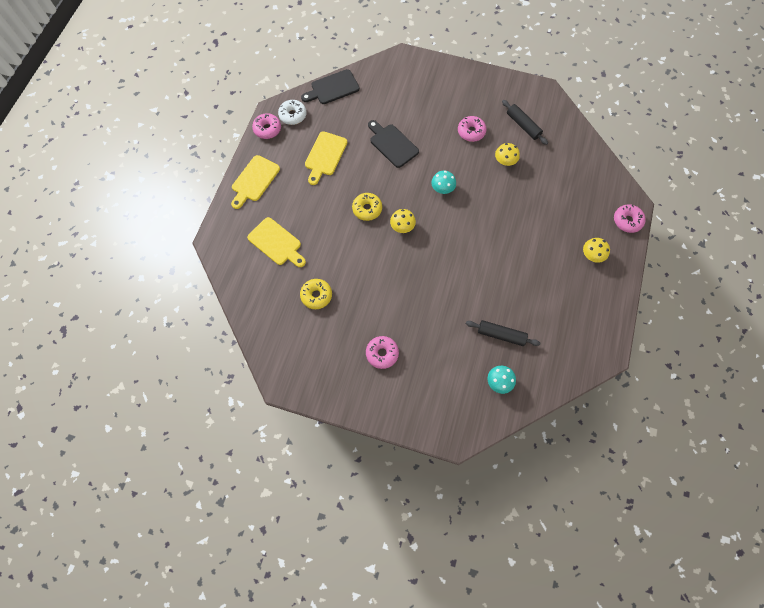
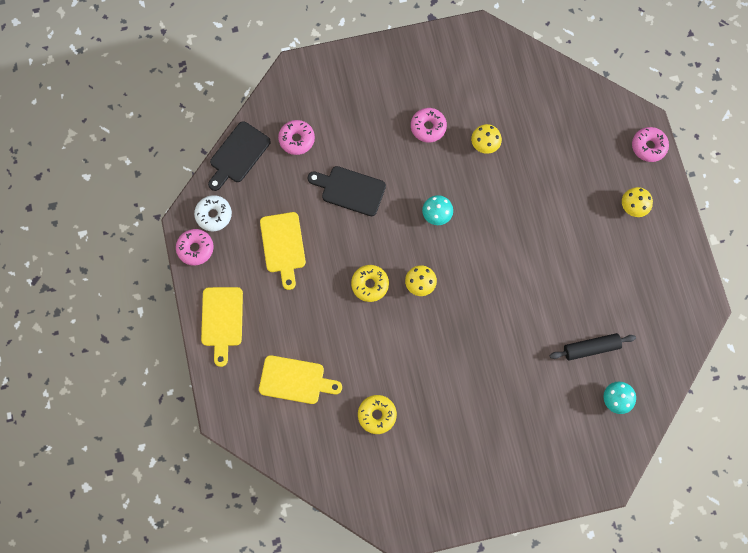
camera: 30 degrees left, 5 degrees up
pink donut [366,336,399,369] -> pink donut moved to [278,120,315,155]
black rolling pin [502,100,548,145] -> none

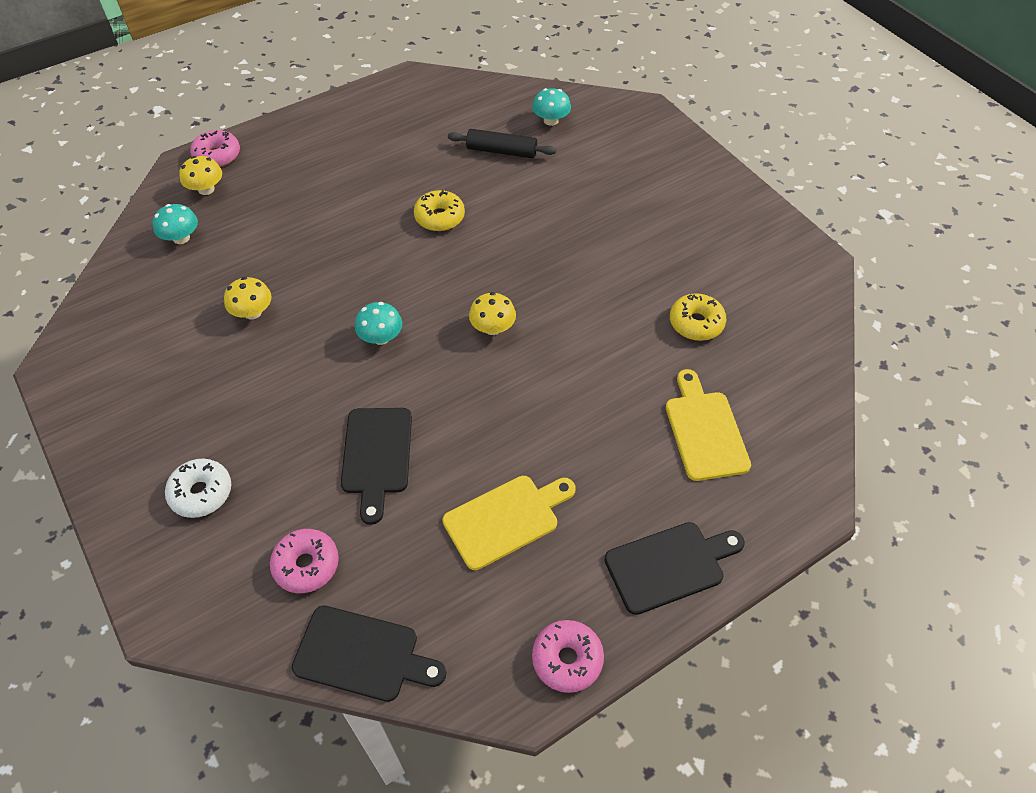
camera: 110 degrees left, 20 degrees down
white donut [194,195,232,231] -> white donut moved to [165,459,231,518]
yellow cutting board [201,287,243,367] -> black cutting board [604,522,745,615]
yellow donut [351,265,389,302] -> yellow donut moved to [414,190,465,231]
pink donut [411,108,447,142] -> none
black rolling pin [550,333,636,361] -> black rolling pin turned 45 degrees counterclockwise [448,129,556,158]
yellow mushroom [622,187,653,217] -> yellow mushroom moved to [179,156,222,195]
none -> turquoise mushroom [153,204,198,244]

